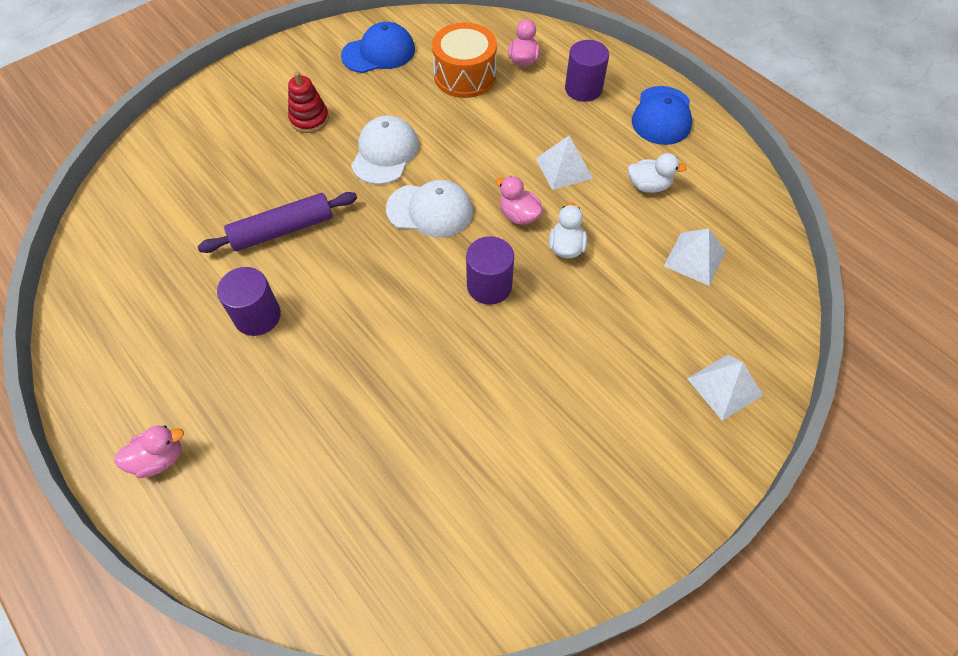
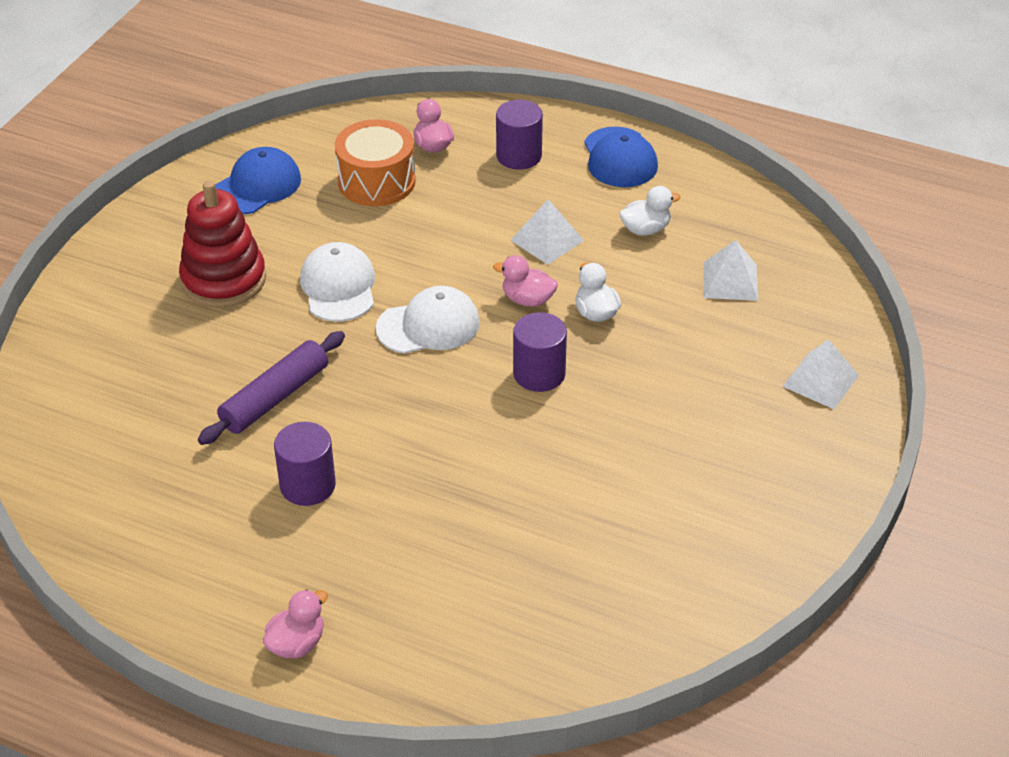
camera: 25 degrees left, 15 degrees down
red stacking toy [288,72,329,133] -> red stacking toy [179,181,266,308], size x1.70

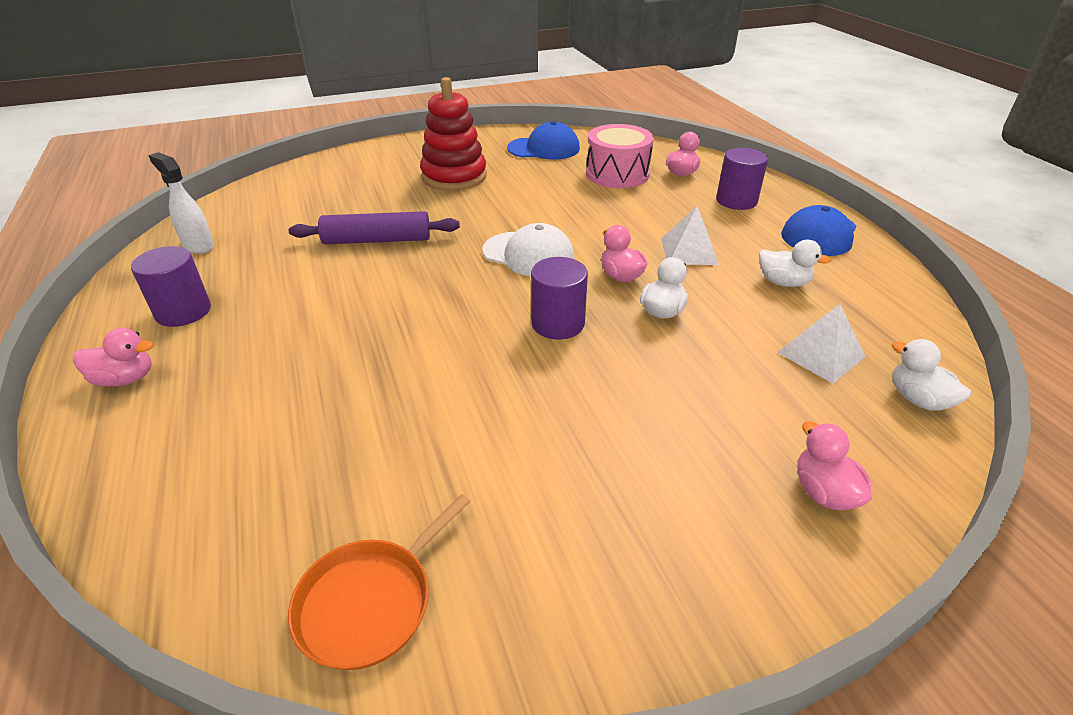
camera: 45 degrees right, 5 degrees down
purple cylinder [274,422,336,506] -> purple cylinder moved to [131,246,211,327]
white cap [300,242,375,322] -> none
orange drum [335,119,416,206] -> pink drum [586,124,654,188]
white pyramid [782,339,859,409] -> pink duck [797,421,872,510]
none -> white spray bottle [148,152,214,254]
none -> orange pan [288,494,470,670]
none -> white duck [892,339,971,411]

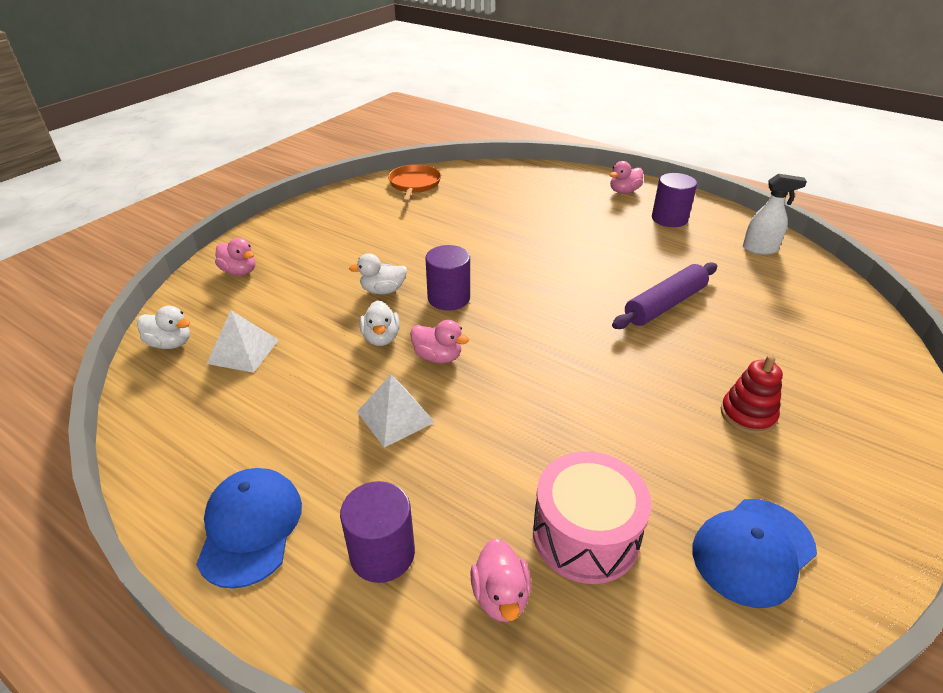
camera: 145 degrees right, 0 degrees up
red stacking toy [420,77,487,191] -> red stacking toy [721,355,783,434], size x0.59
white cap [482,223,575,276] -> none
white duck [759,240,831,287] -> white duck moved to [349,253,407,294]

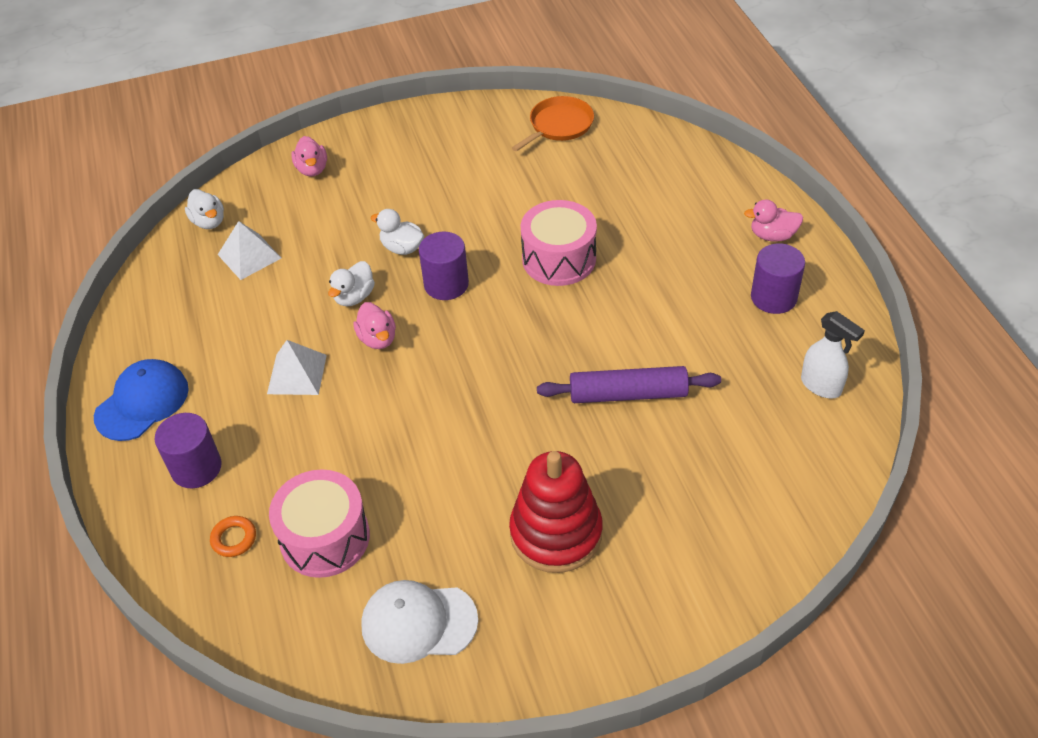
camera: 40 degrees right, 10 degrees up
pink duck [470,538,531,622] -> orange ring [210,516,256,557]
blue cap [692,499,817,608] -> white cap [361,580,478,664]
red stacking toy [721,355,783,434] -> red stacking toy [509,451,603,573], size x1.70
none -> pink drum [521,200,597,286]

